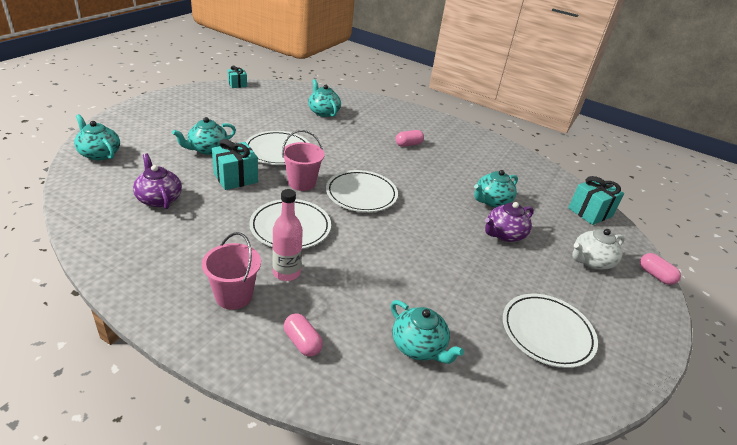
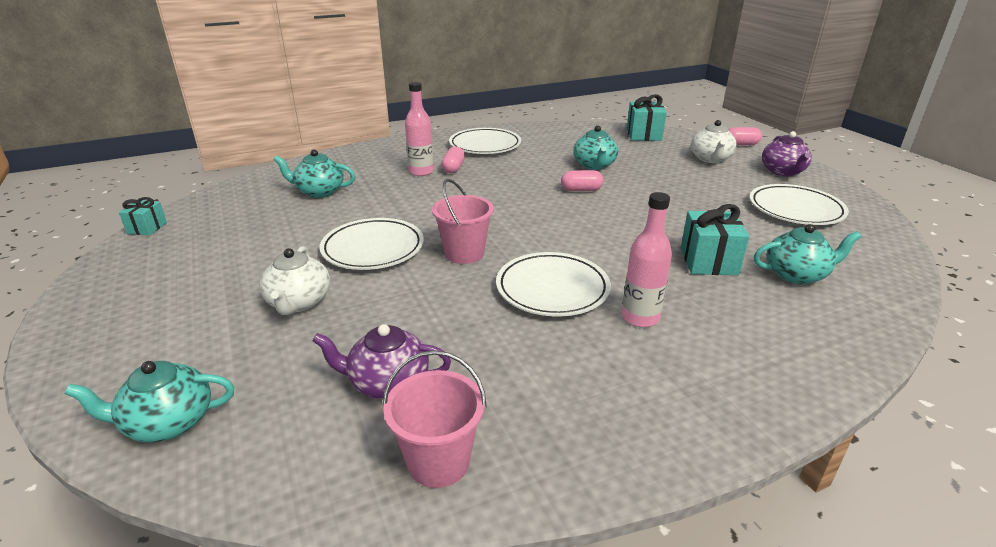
camera: 50 degrees left, 5 degrees down
turquoise teapot [172,117,236,155] -> white teapot [259,246,330,315]
pink bucket [202,232,261,310] -> pink bucket moved to [382,350,487,488]
turquoise gift [212,139,258,190] -> turquoise gift moved to [681,204,749,275]
pink capsule [284,313,323,357] -> pink capsule moved to [561,170,604,191]
white plate [326,170,398,212] -> white plate moved to [449,128,521,154]
purple teapot [485,202,534,242] -> purple teapot moved to [762,131,812,177]
none -> pink bottle [405,82,434,176]

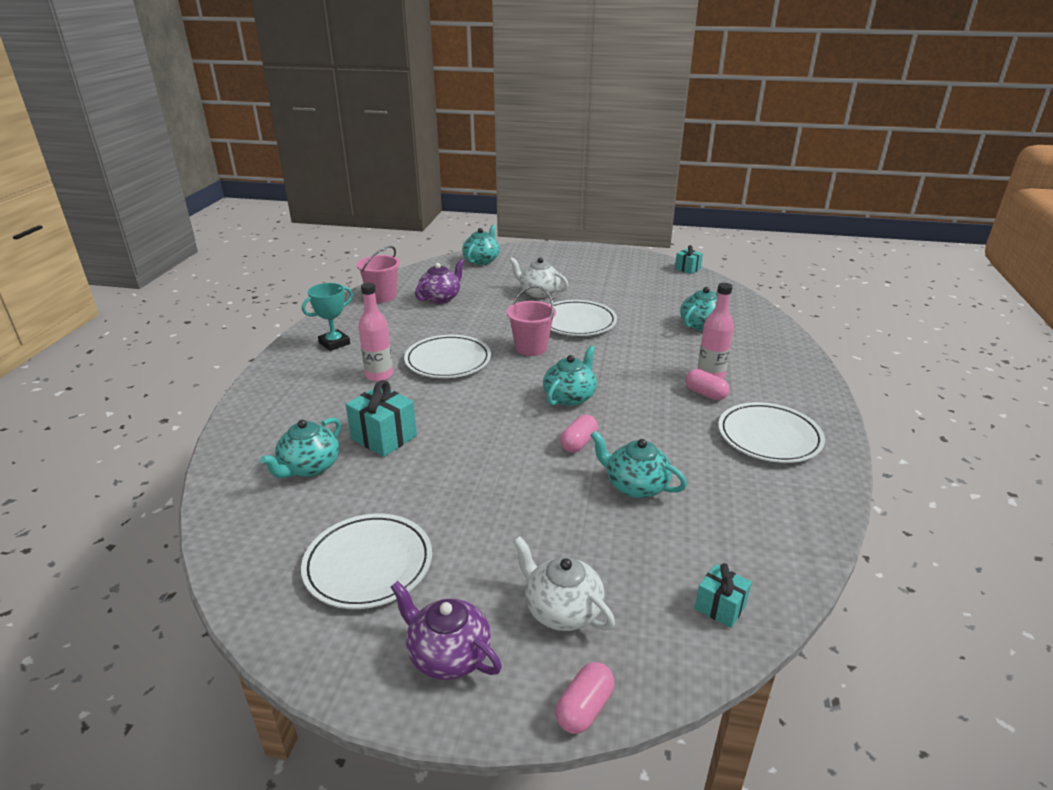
camera: 125 degrees right, 0 degrees up
turquoise gift [627,94,667,141] -> turquoise gift [695,563,752,628], size x0.60
none -> turquoise trophy [302,283,353,351]
none -> turquoise teapot [543,345,597,406]

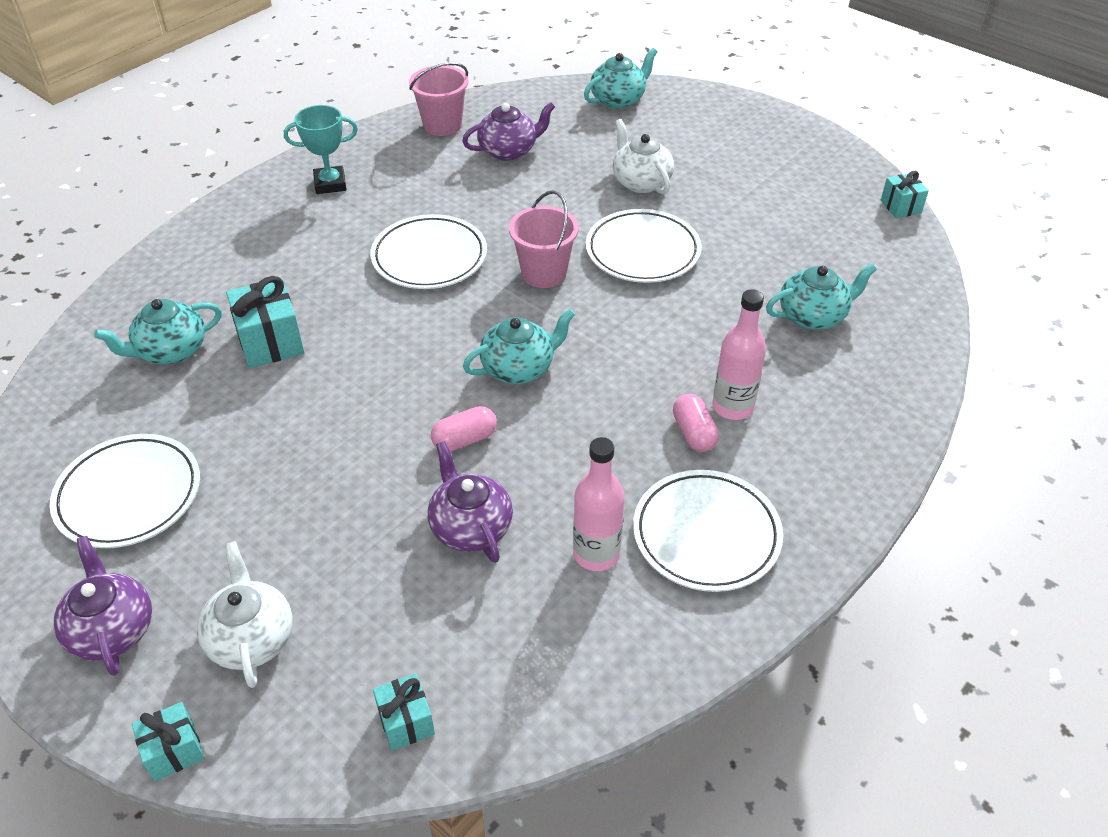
camera: 30 degrees right, 15 degrees up
pink bottle [358,283,393,382] -> pink bottle moved to [573,437,625,571]
pink capsule [555,662,614,734] -> turquoise gift [132,702,204,781]
turquoise teapot [590,431,687,498] -> purple teapot [428,441,513,563]

